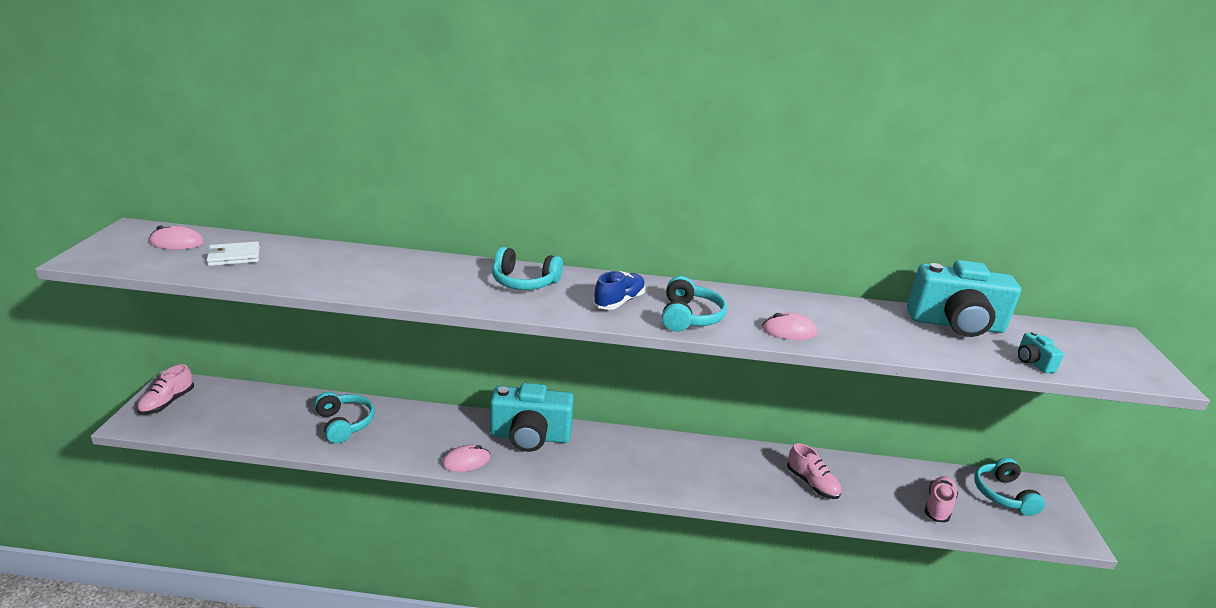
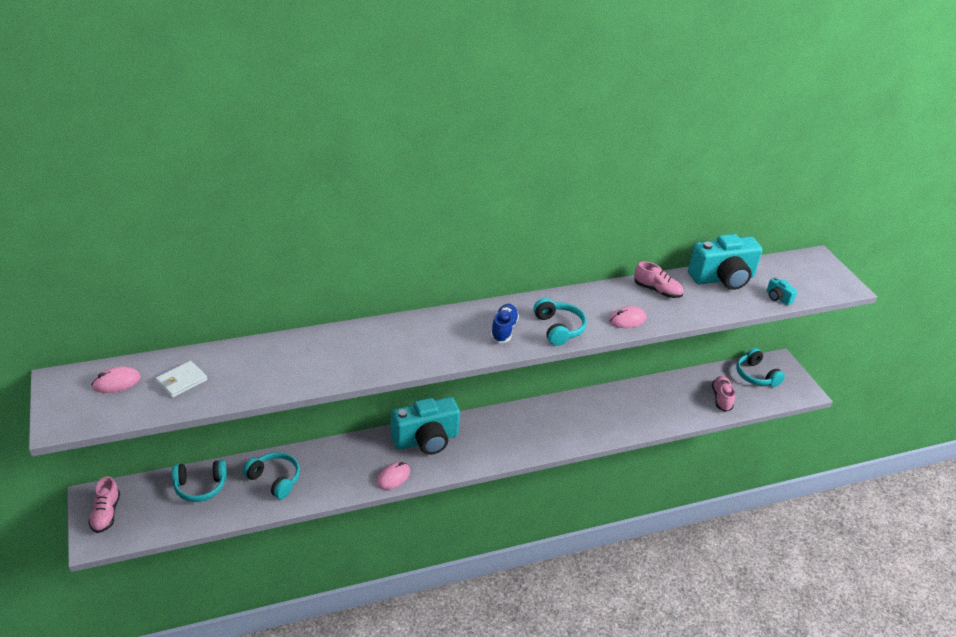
camera: 25 degrees left, 10 degrees up
turquoise headphones [492,247,563,290] -> turquoise headphones moved to [172,460,227,502]
pink shoe [787,443,841,499] -> pink shoe moved to [634,262,683,298]

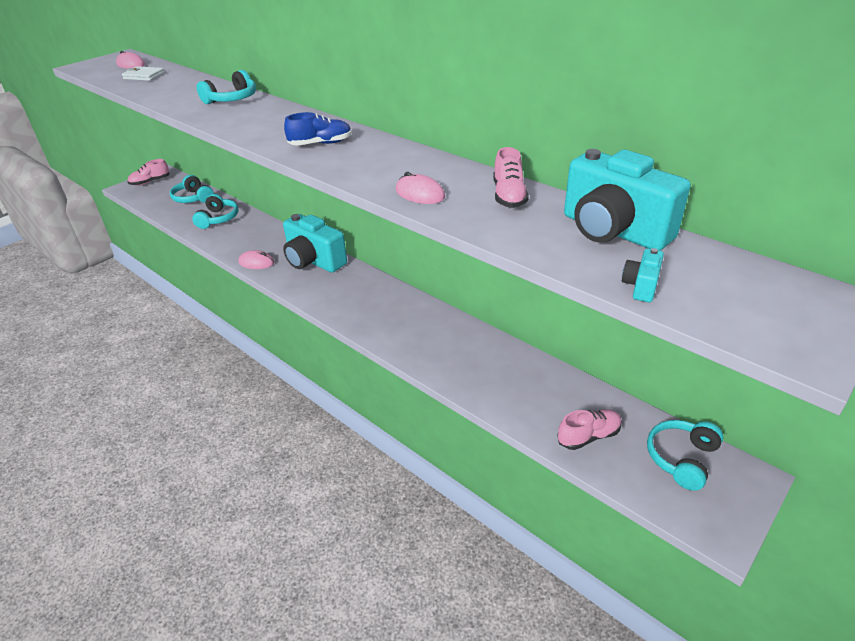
camera: 65 degrees right, 0 degrees up
turquoise headphones [533,298,587,346] -> turquoise headphones moved to [197,70,256,104]

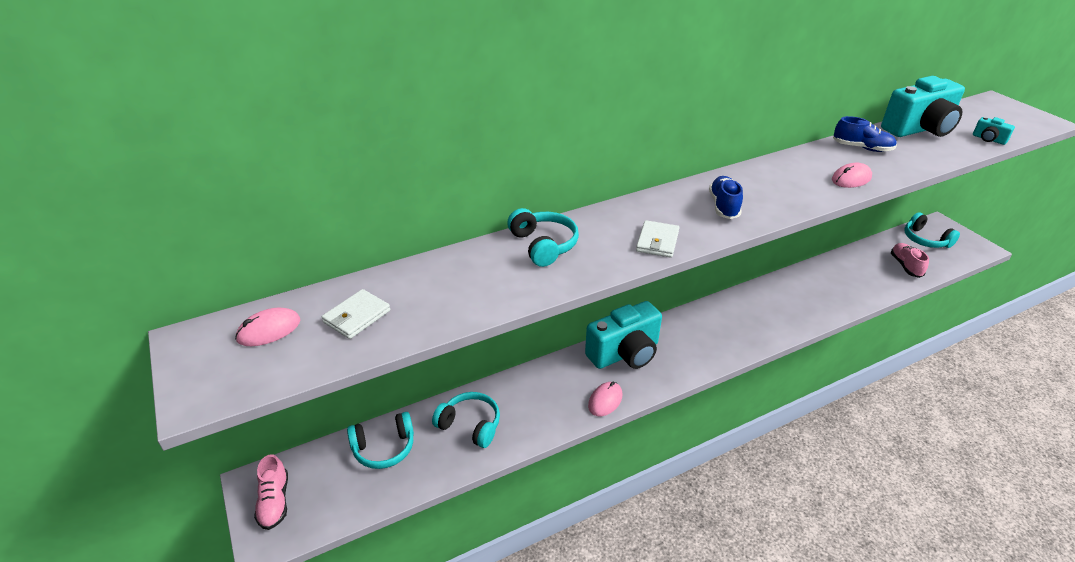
camera: 70 degrees left, 0 degrees up
pink shoe [493,147,529,208] -> blue shoe [833,116,897,152]
none -> white wallet [636,220,680,258]

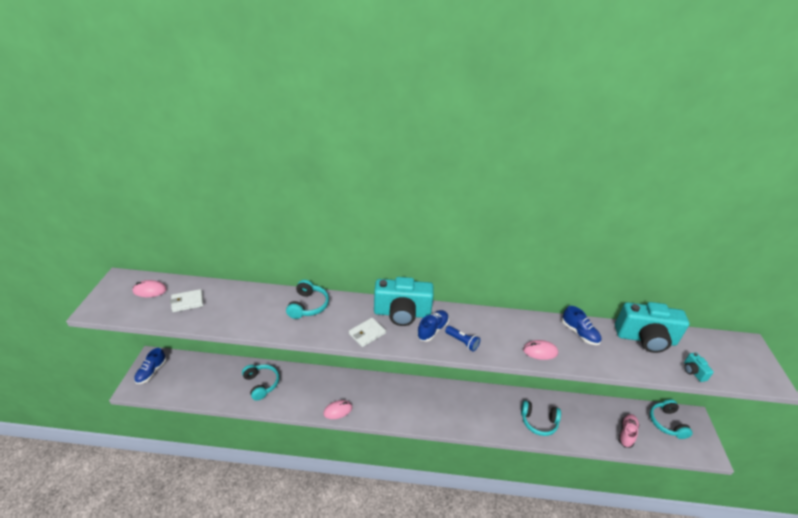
camera: 30 degrees right, 0 degrees up
pink shoe [254,454,288,530] -> blue shoe [134,348,166,384]
turquoise headphones [347,412,414,469] -> turquoise headphones moved to [521,401,561,436]
turquoise camera [585,301,662,369] -> turquoise camera moved to [374,277,434,326]
none -> blue flashlight [445,326,480,351]

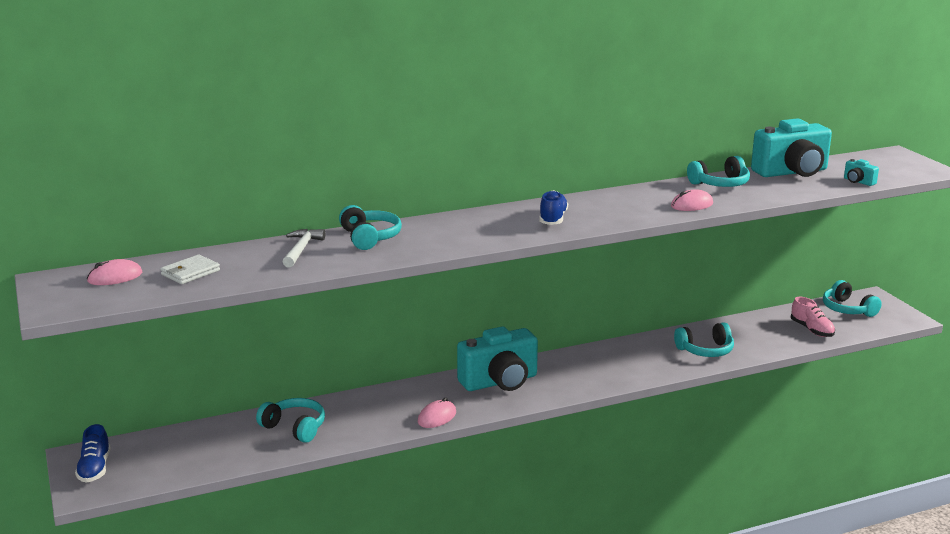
camera: 25 degrees left, 15 degrees down
white wallet [349,318,386,347] -> none
turquoise camera [374,277,434,326] -> turquoise camera moved to [457,326,538,391]
blue flashlight [445,326,480,351] -> none
blue shoe [562,306,601,345] -> turquoise headphones [687,156,750,187]
pink shoe [618,414,639,448] -> pink shoe turned 150 degrees clockwise [791,296,835,337]
none -> white hammer [283,229,325,268]

